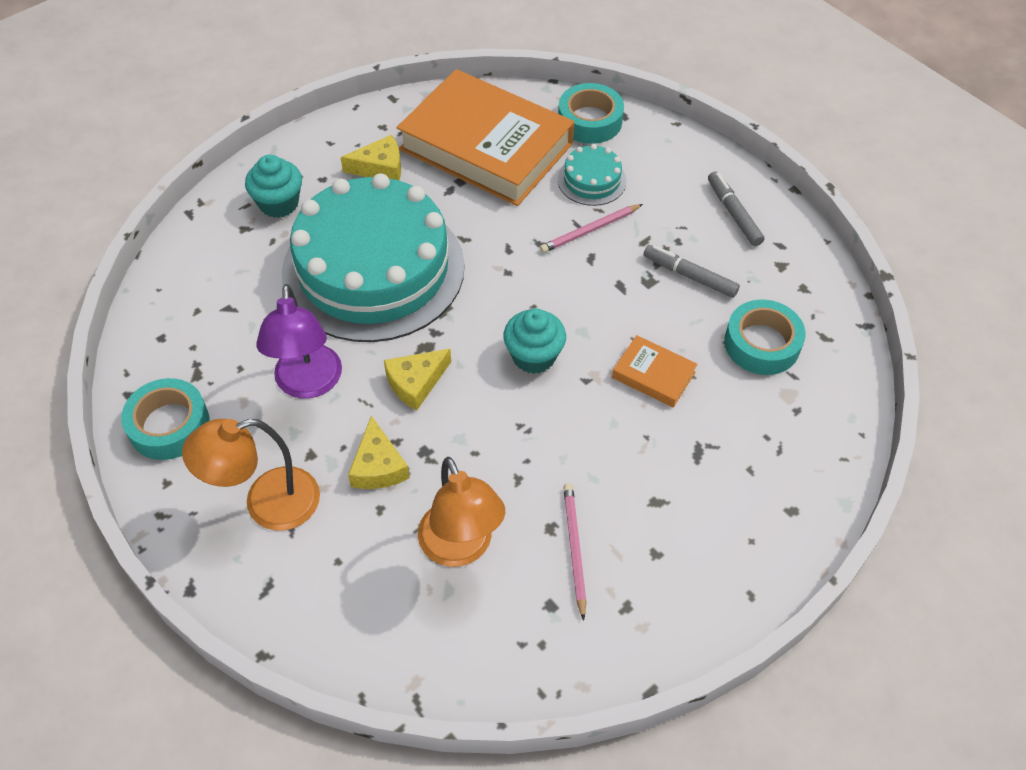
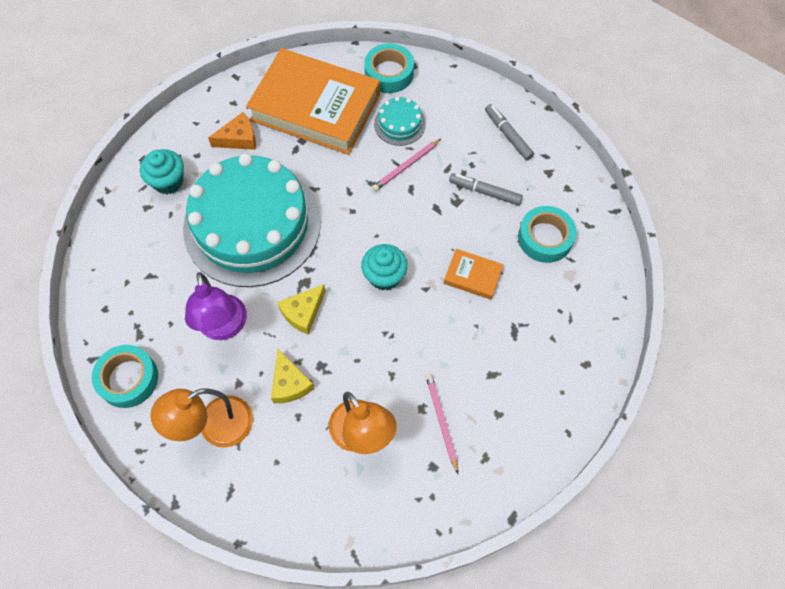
camera: 10 degrees left, 10 degrees up
yellow cheese [340,135,401,180] -> orange cheese [208,112,256,150]

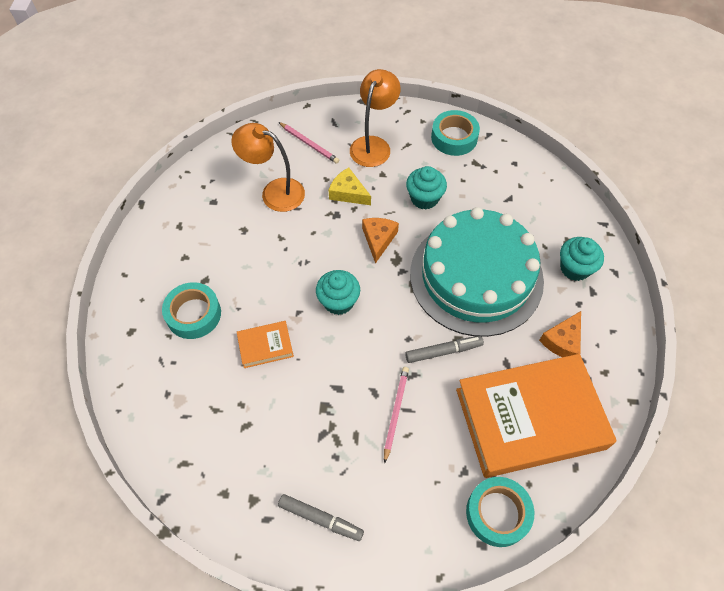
camera: 145 degrees right, 5 degrees down
purple lamp [185,272,247,340] -> turquoise cupcake [406,166,447,210]
yellow cheese [277,284,326,335] -> orange cheese [362,218,399,264]
turquoise cake [374,97,426,146] -> none
pink pencil [425,373,458,474] -> pink pencil moved to [279,122,339,164]
grey marker [449,173,523,205] -> grey marker moved to [405,336,484,363]
turquoise tape [518,206,577,263] -> turquoise tape moved to [162,282,221,339]

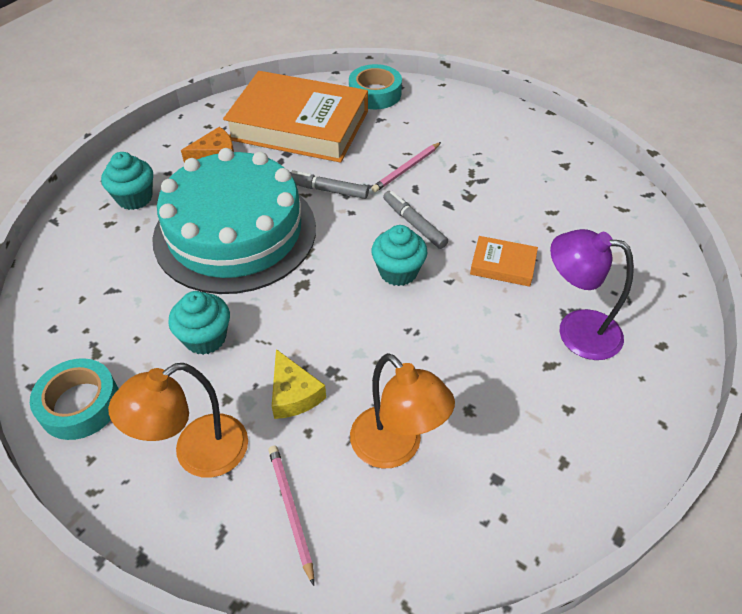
camera: 150 degrees left, 10 degrees down
turquoise tape [162,282,221,339] -> purple lamp [550,229,634,360]
grey marker [278,494,364,541] -> grey marker moved to [383,191,448,249]
orange cheese [362,218,399,264] -> none

